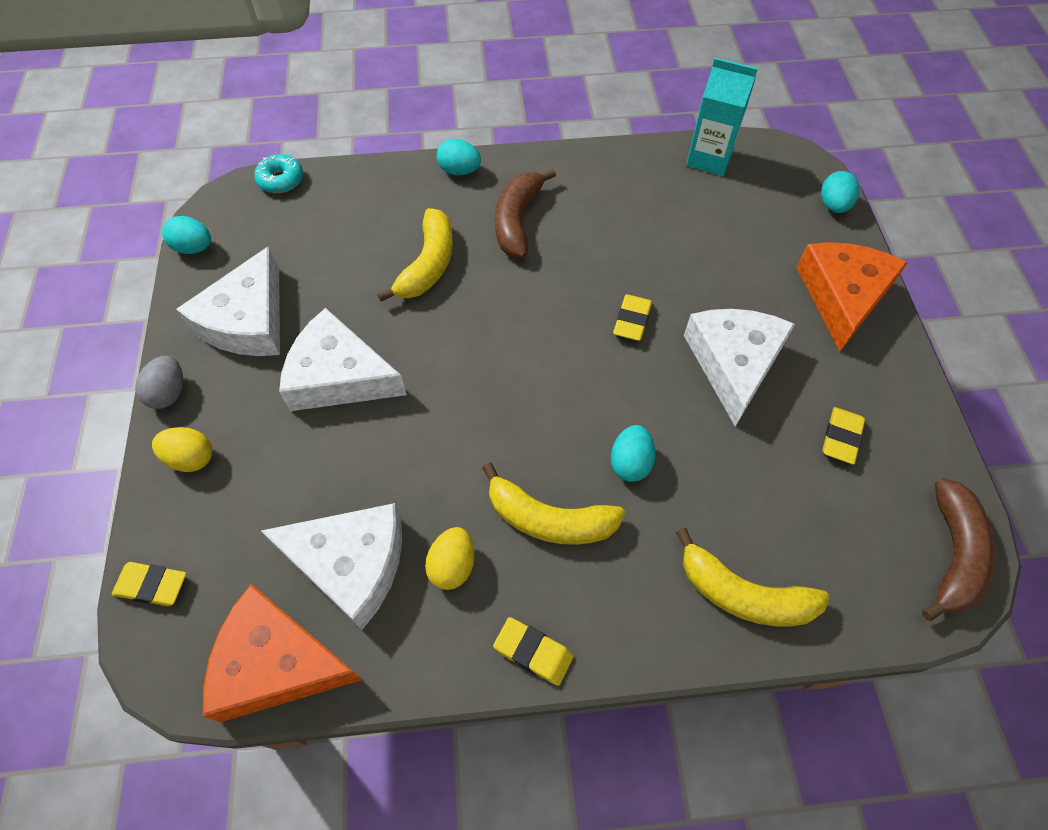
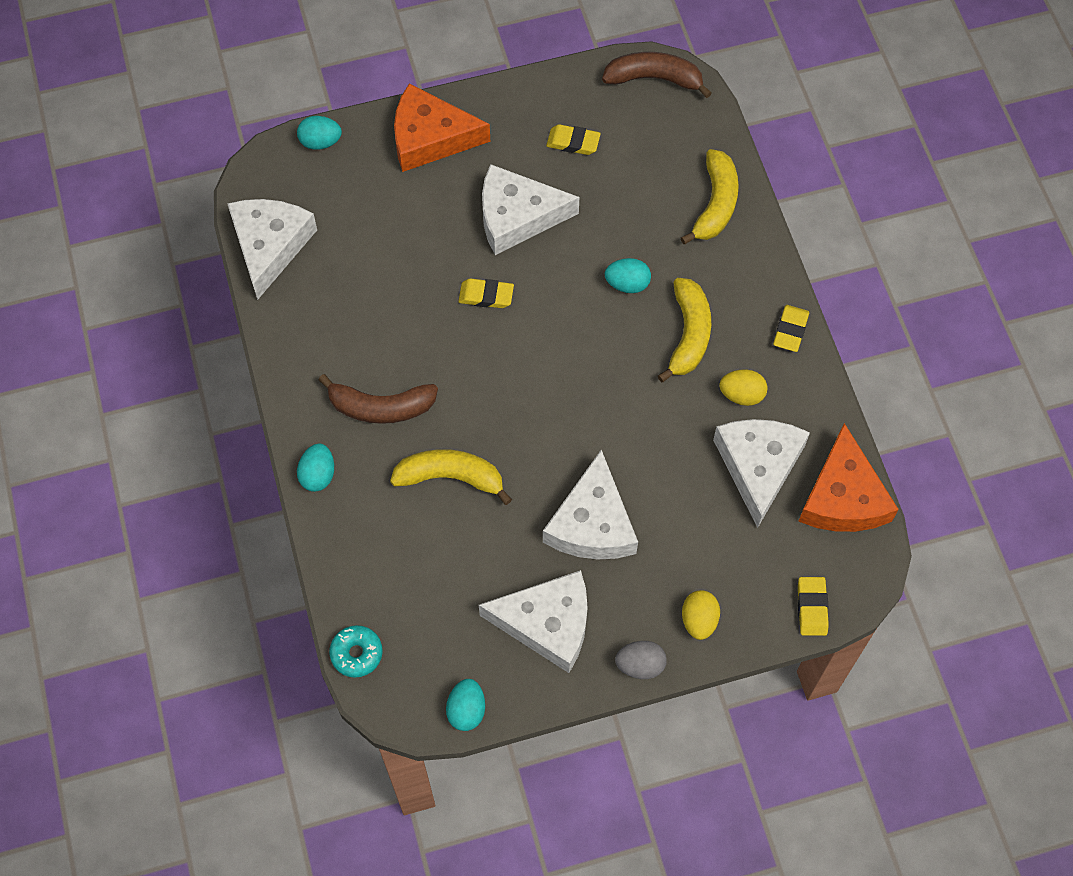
camera: 100 degrees left, 5 degrees up
turquoise carton [686,58,758,176] -> white cheese [227,199,317,300]

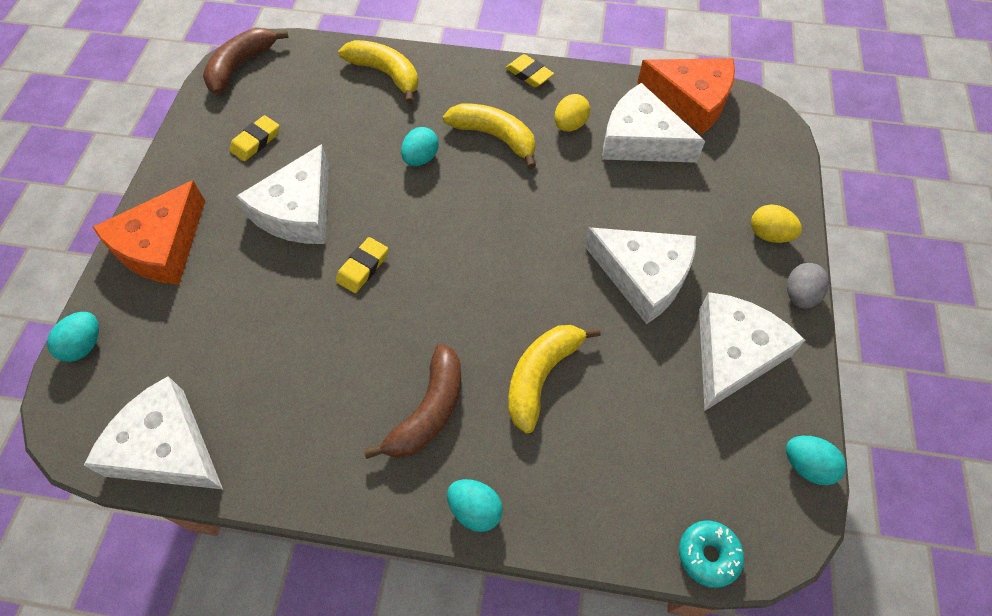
camera: 65 degrees left, 5 degrees down
yellow eraser [798,577,829,636] -> none

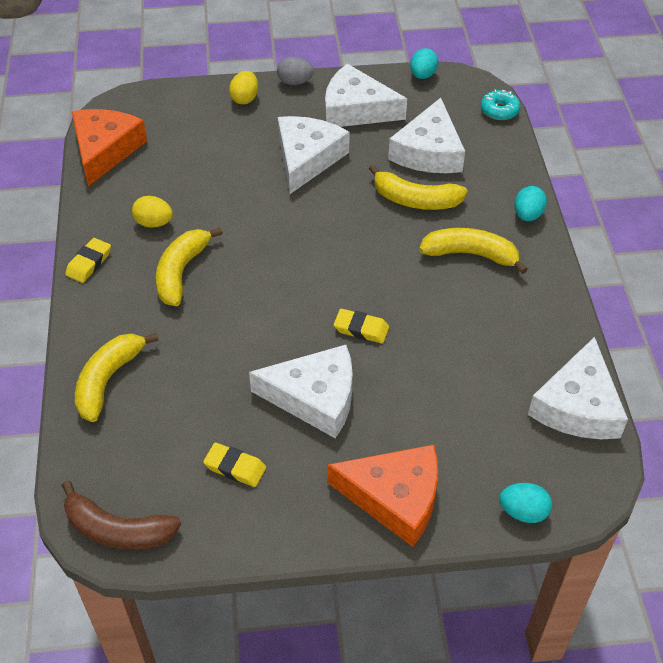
camera: 105 degrees left, 10 degrees down
brown banana [364,344,461,459] -> yellow banana [419,228,528,274]
turquoise egg [401,127,439,166] -> none
white cheese [602,83,705,163] -> white cheese moved to [388,98,465,173]

